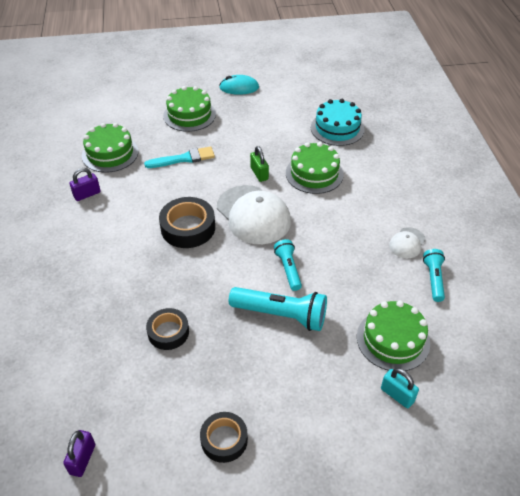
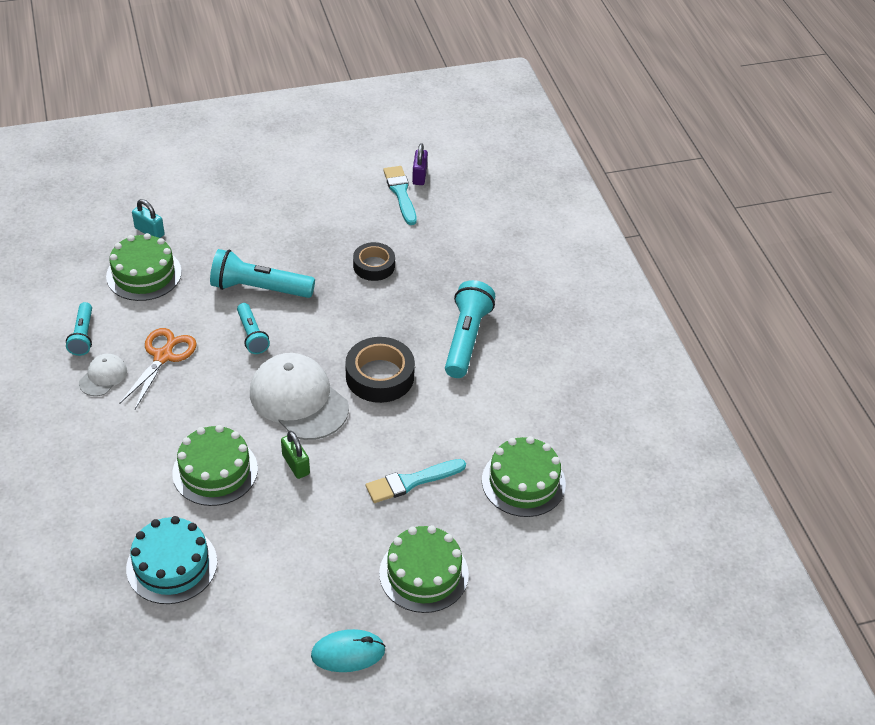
camera: 170 degrees right, 0 degrees up
purple padlock [70,168,101,201] -> none
black tape [200,412,248,463] -> none
none -> orange scissors [119,328,197,409]
none -> turquoise brush [383,166,417,225]
none -> turquoise flashlight [445,280,495,378]

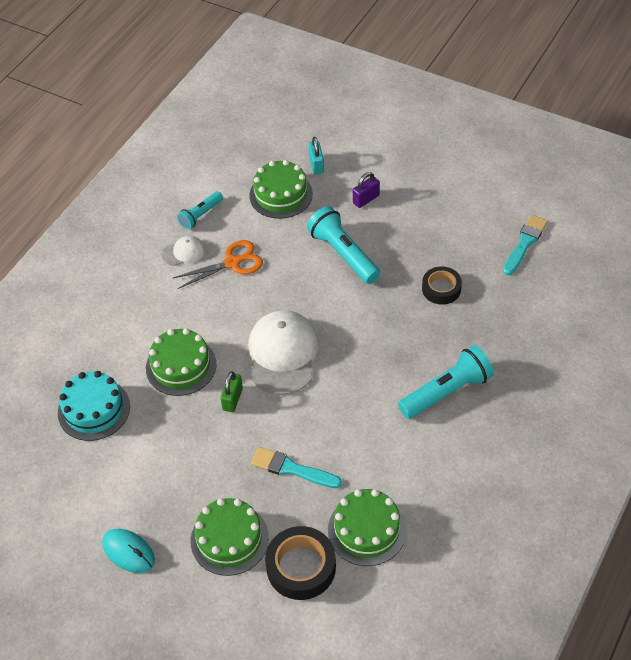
camera: 50 degrees right, 5 degrees up
turquoise flashlight [237,303,270,354] -> none
black tape [345,337,415,403] -> black tape moved to [265,526,336,600]
purple padlock [412,143,428,185] -> purple padlock moved to [353,172,380,208]

